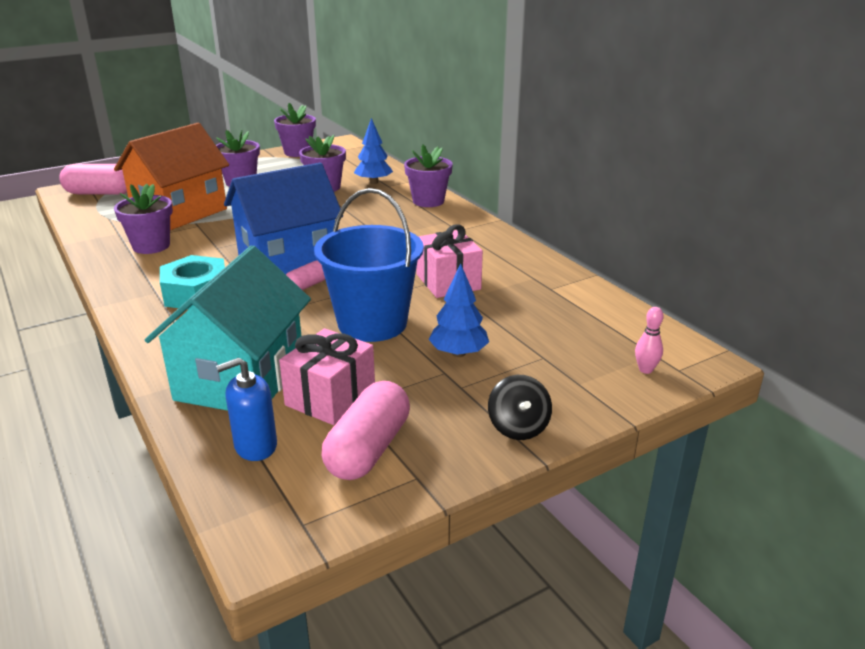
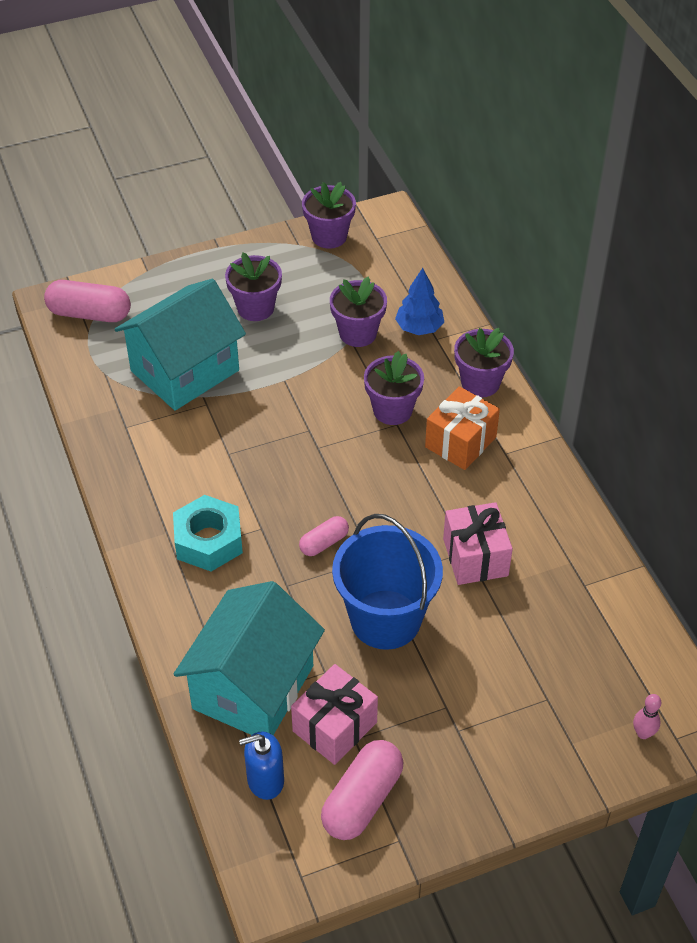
camera: 10 degrees right, 20 degrees up
orange house [114,123,229,230] -> turquoise house [115,278,246,411]
purple flower pot [114,184,173,254] -> purple flower pot moved to [364,351,424,425]
blue house [224,162,343,274] -> none
blue tree [428,263,489,357] -> none
black spinning top [488,375,552,440] -> none
none -> orange gift [425,386,500,470]

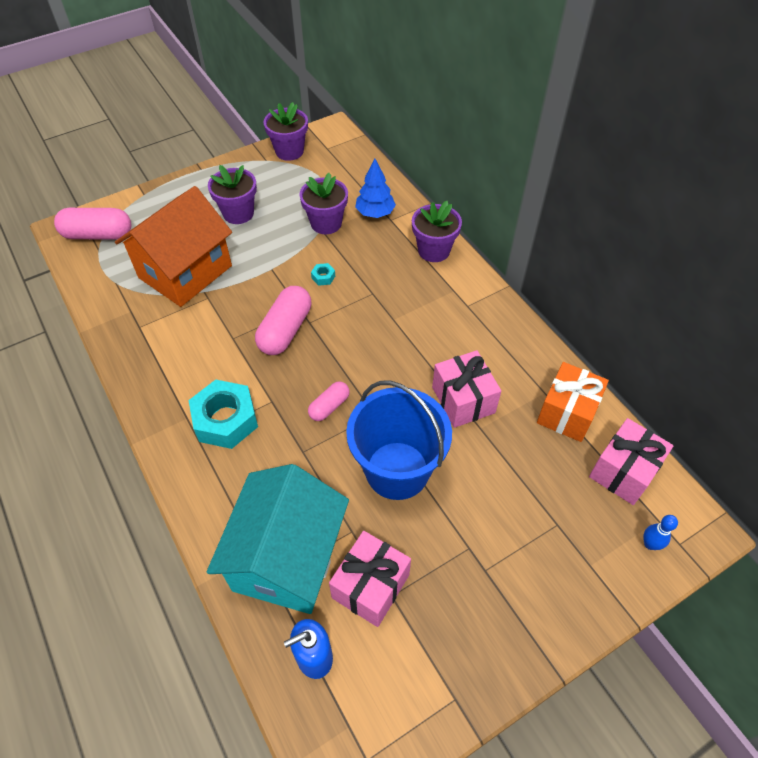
camera: 10 degrees left, 5 degrees up
turquoise house [115,278,246,411] -> orange house [115,186,232,307]
pink capsule [321,740,403,840] -> pink capsule moved to [255,286,311,355]
purple flower pot [364,351,424,425] -> none
orange gift [425,386,500,470] -> orange gift moved to [537,362,609,442]
pink bowling pin [633,694,661,739] -> blue bowling pin [643,515,678,550]
none -> turquoise nut [311,263,335,286]
none -> pink gift [589,418,674,505]

